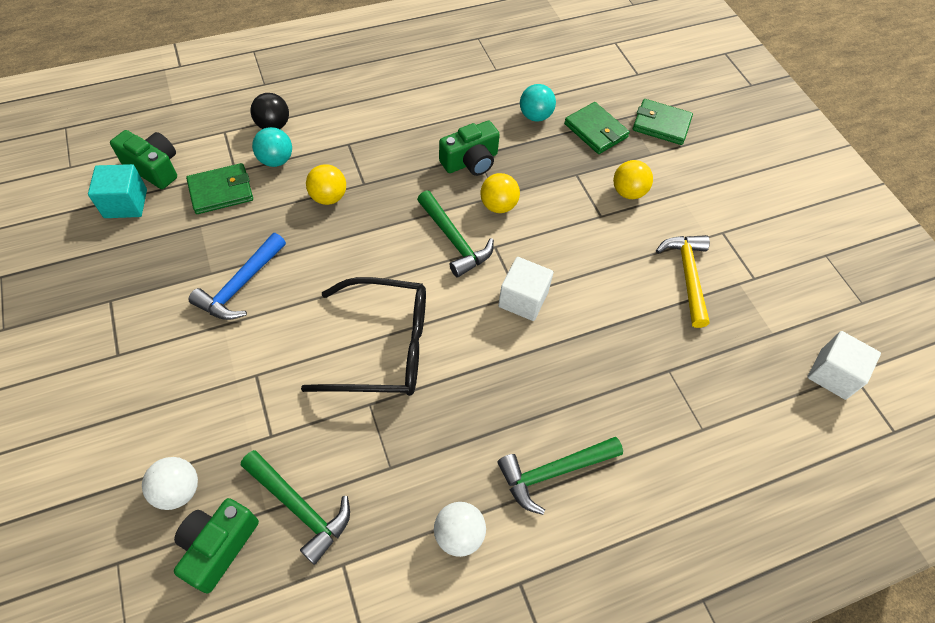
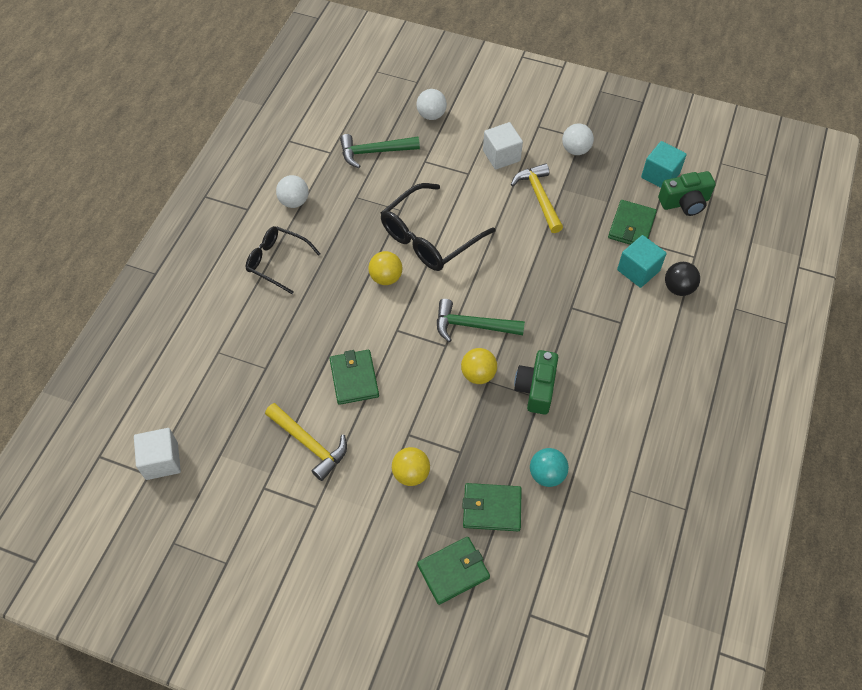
camera: 135 degrees right, 0 degrees up
green camera [174,498,259,593] -> none
blue hammer [188,233,286,320] -> yellow hammer [511,163,563,233]
turquoise ball [252,127,292,167] -> turquoise cube [617,235,667,288]
yellow ball [306,164,346,205] -> yellow ball moved to [368,251,402,285]
white cube [498,257,554,321] -> white cube moved to [483,122,523,170]
green hammer [498,437,623,515] -> black glasses [246,226,320,294]
none -> green wallet [329,350,379,405]
none -> white ball [562,124,594,155]

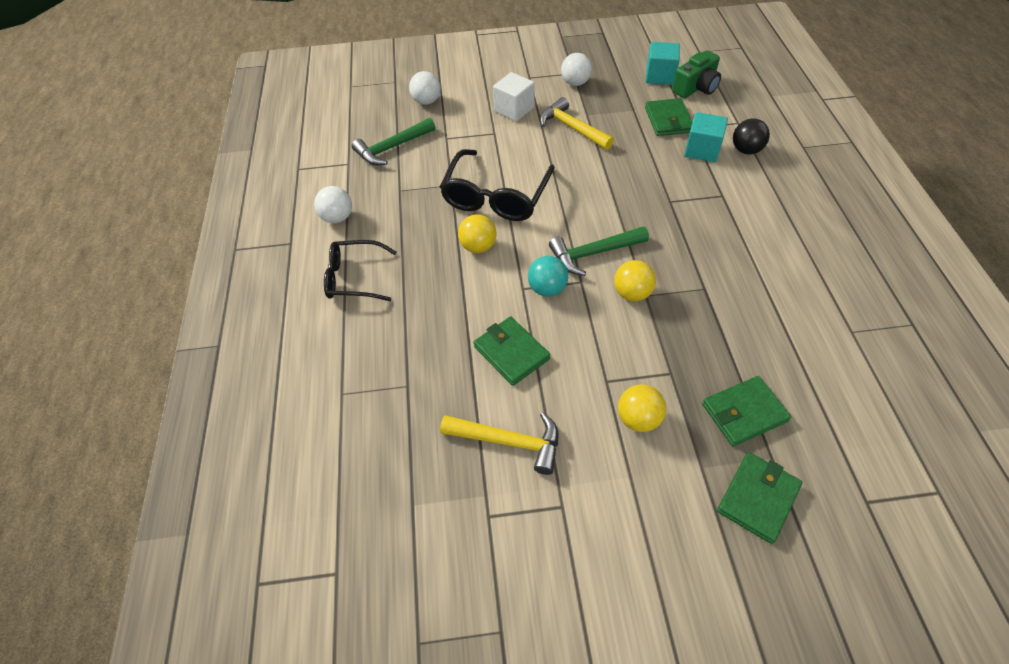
camera: 25 degrees left, 5 degrees down
white cube [134,428,181,480] -> none
green camera [514,350,558,415] -> none
turquoise ball [530,448,569,487] -> turquoise ball moved to [528,256,568,297]

